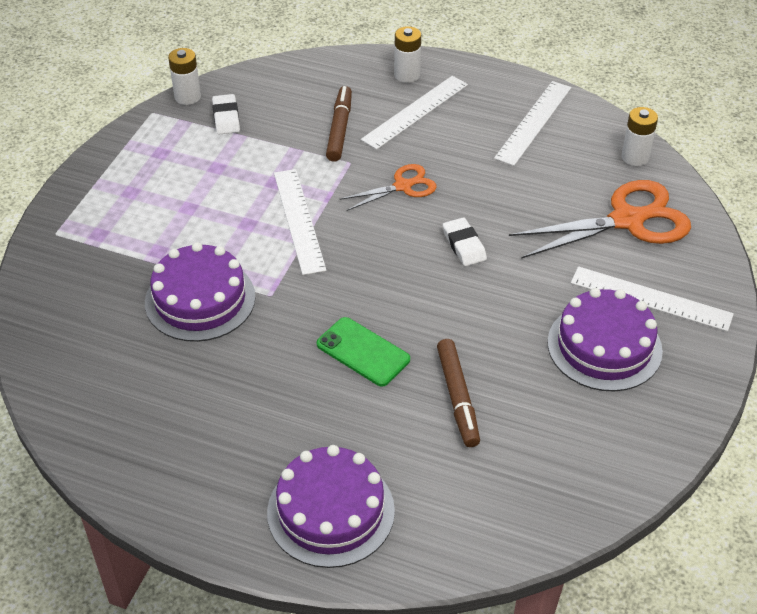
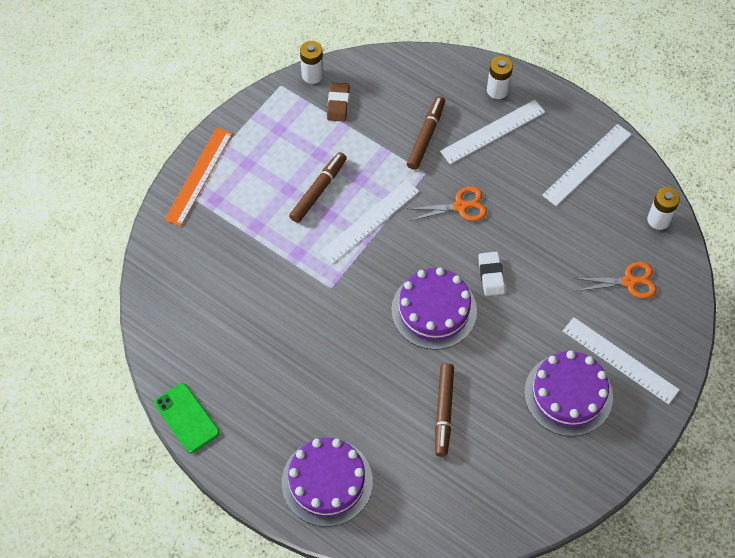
camera: 15 degrees right, 15 degrees up
purple cake [145,242,255,342] -> purple cake moved to [391,268,477,350]
white eraser [212,94,240,134] -> brown eraser [327,82,350,122]
white ruler [274,169,327,275] -> white ruler turned 45 degrees clockwise [320,180,419,264]
green phone [317,317,410,387] -> green phone moved to [154,383,220,453]
orange scissors [509,180,691,259] -> orange scissors [574,262,657,298], size x0.55
none -> orange ruler [164,127,233,226]
none -> brown marker [289,152,347,223]

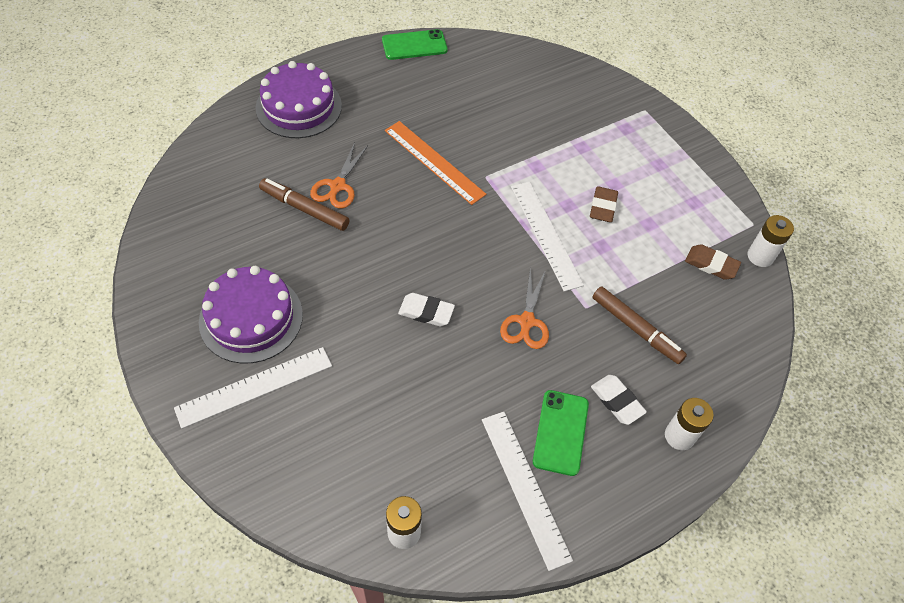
camera: 110 degrees right, 5 degrees down
orange ruler [164,127,233,226] -> orange ruler moved to [385,121,486,205]
brown marker [289,152,347,223] -> brown eraser [590,186,618,222]
purple cake [391,268,477,350] -> none
white ruler [440,100,545,164] -> white eraser [591,375,647,425]
orange scissors [574,262,657,298] -> orange scissors moved to [310,142,368,209]
none -> green phone [533,390,589,476]

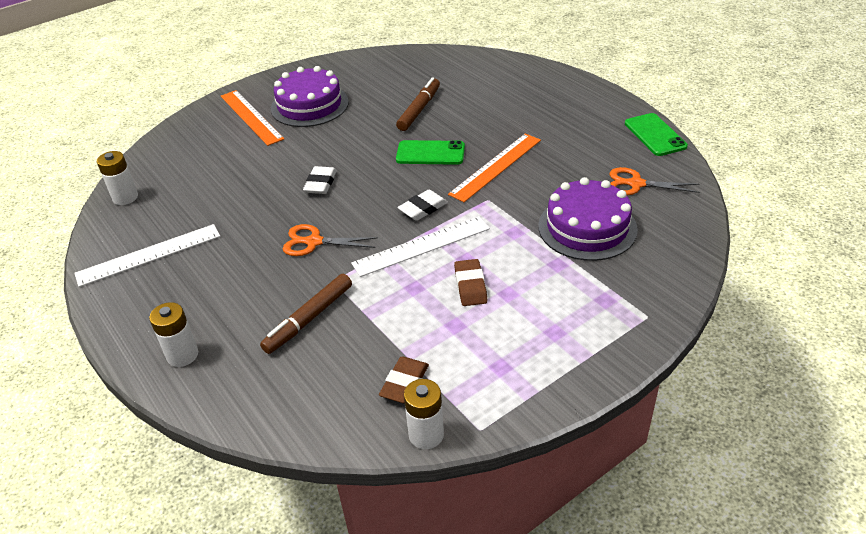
camera: 90 degrees right, 15 degrees down
white ruler [174,347,332,429] -> orange ruler [221,90,284,146]
purple cake [256,61,342,138] -> purple cake moved to [538,177,638,261]
orange scissors [310,142,368,209] -> orange scissors moved to [610,167,700,195]
green phone [533,390,589,476] -> green phone moved to [396,140,465,165]
brown eraser [590,186,618,222] -> brown eraser turned 75 degrees clockwise [454,259,487,306]
white eraser [591,375,647,425] -> white eraser moved to [397,190,448,221]

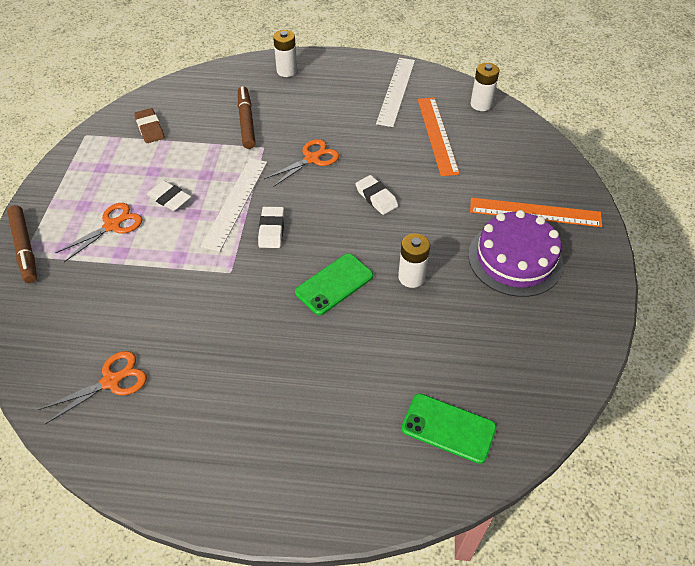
camera: 130 degrees right, 10 degrees up
brown marker [396,77,440,131] -> brown marker moved to [7,205,37,283]
white battery [404,379,444,449] -> white battery moved to [398,233,430,288]
orange ruler [448,134,541,202] -> orange ruler moved to [418,97,460,176]
brown eraser [454,259,487,306] -> white eraser [147,180,191,211]
purple cake [538,177,638,261] -> none
green phone [625,113,688,156] -> green phone moved to [401,394,497,464]
none -> orange scissors [55,203,142,262]

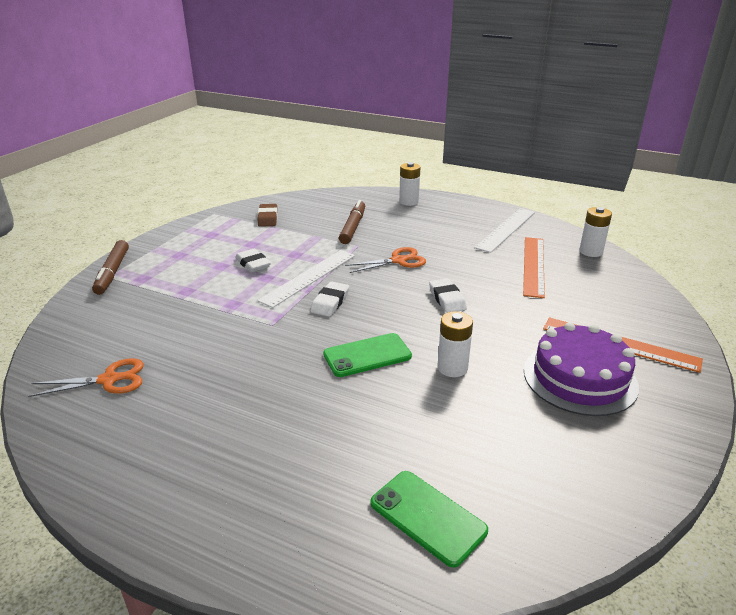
camera: 20 degrees right, 20 degrees down
orange scissors [55,203,142,262] -> none

